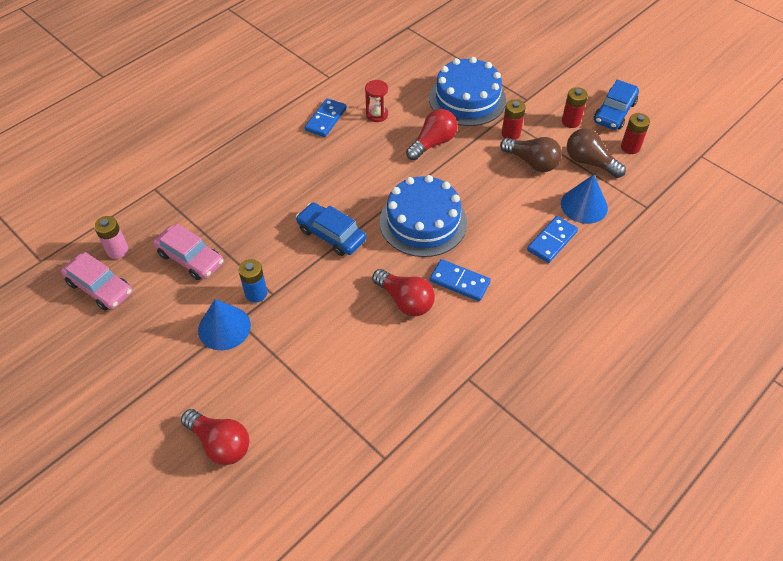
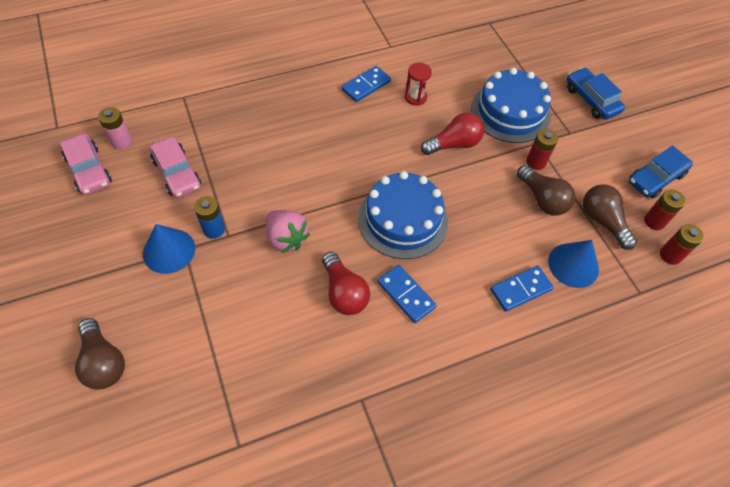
camera: 20 degrees right, 5 degrees up
red light bulb [181,409,249,465] -> brown light bulb [75,318,125,389]
blue car [296,202,366,256] -> blue car moved to [567,67,625,120]
red battery [562,87,588,128] -> red battery moved to [660,224,704,265]
none -> pink strawberry [266,210,310,253]

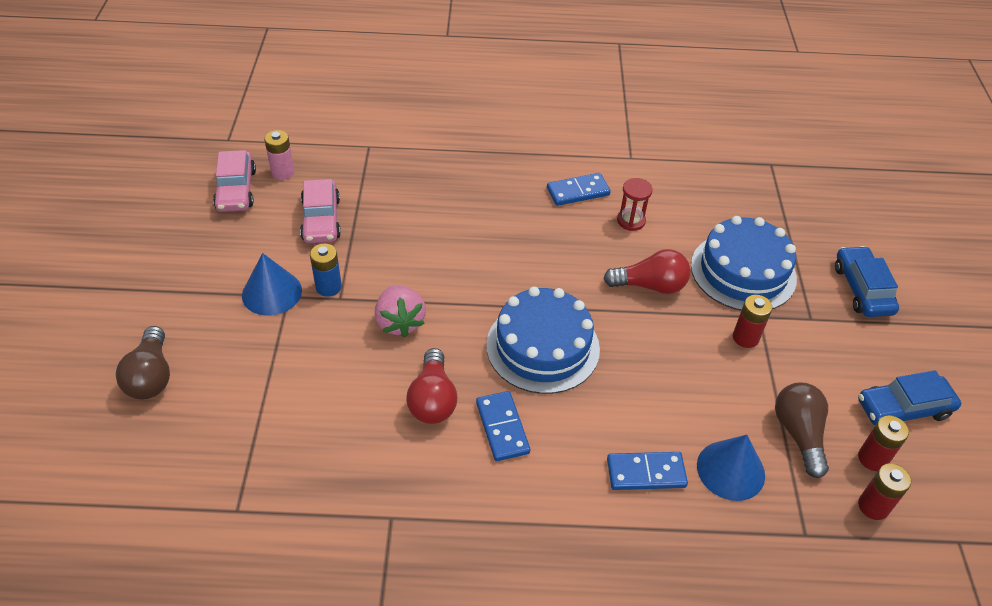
camera: 25 degrees right, 10 degrees down
brown light bulb [517,165,575,216] -> none

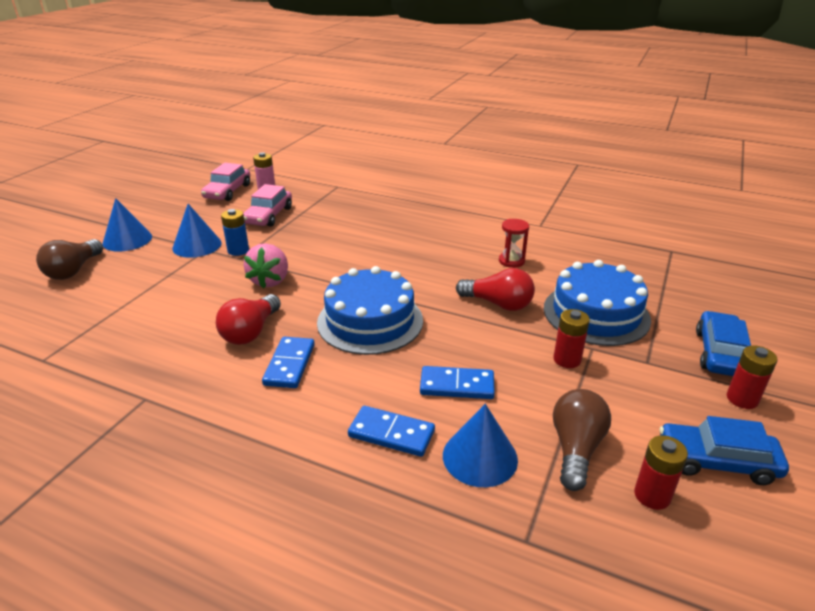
camera: 25 degrees right, 15 degrees down
blue domino [547,173,611,206] -> blue domino moved to [420,366,495,399]
red battery [858,463,911,520] -> red battery moved to [727,345,777,409]
none -> blue cone [102,198,152,252]

